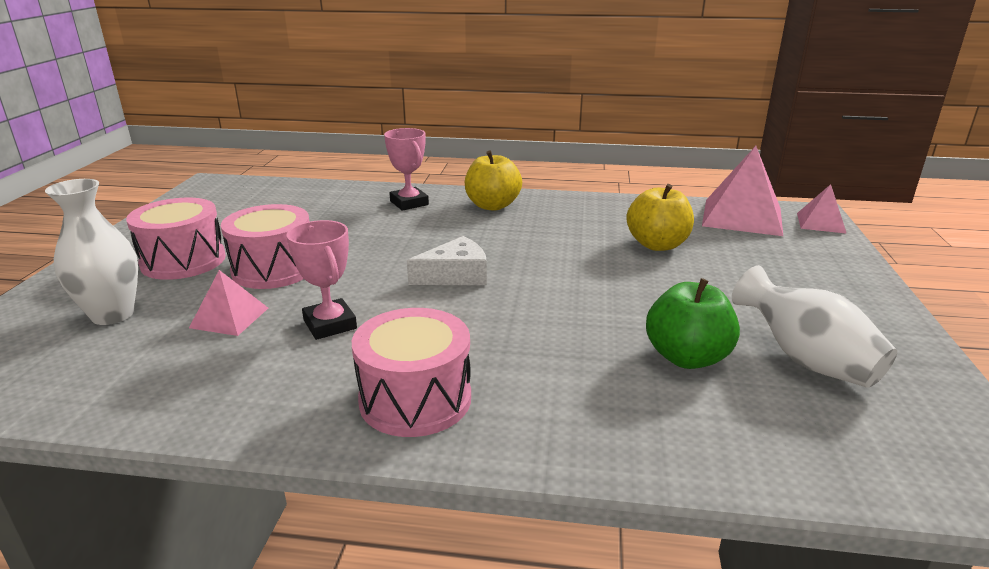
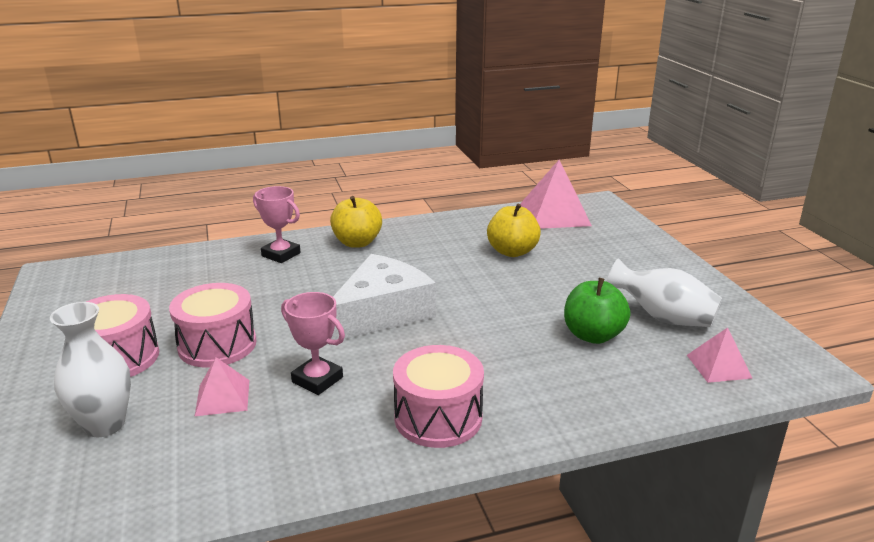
camera: 25 degrees left, 0 degrees up
white cheese [407,236,487,285] -> white cheese [331,254,436,340], size x1.71
pink pyramid [797,184,847,234] -> pink pyramid moved to [687,327,753,383]

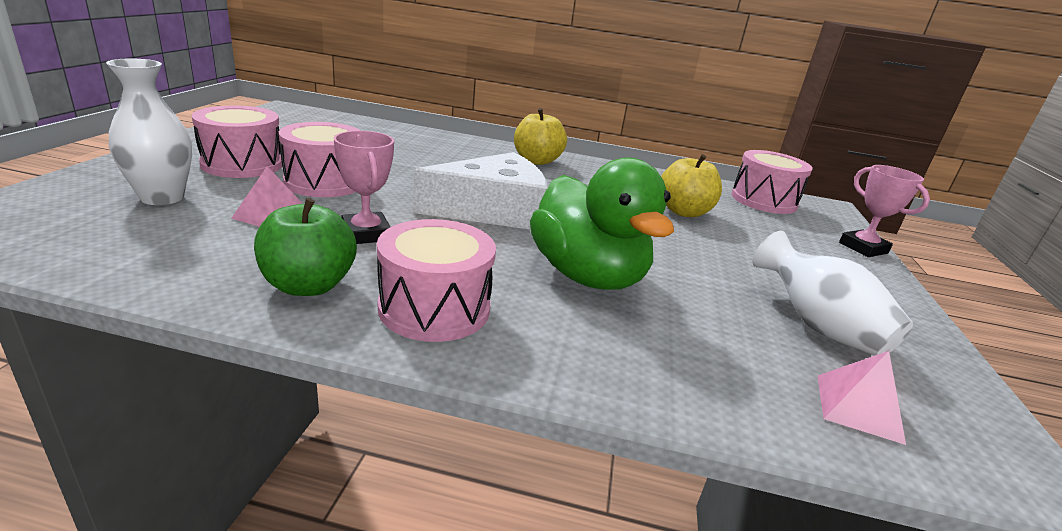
camera: 25 degrees right, 0 degrees up
pink trophy [253,186,301,263] -> pink trophy moved to [839,165,930,257]
pink pyramid [520,160,592,229] -> pink drum [731,150,813,214]
green apple [564,278,631,344] -> green apple moved to [254,198,357,296]
none -> green duck [530,157,674,290]

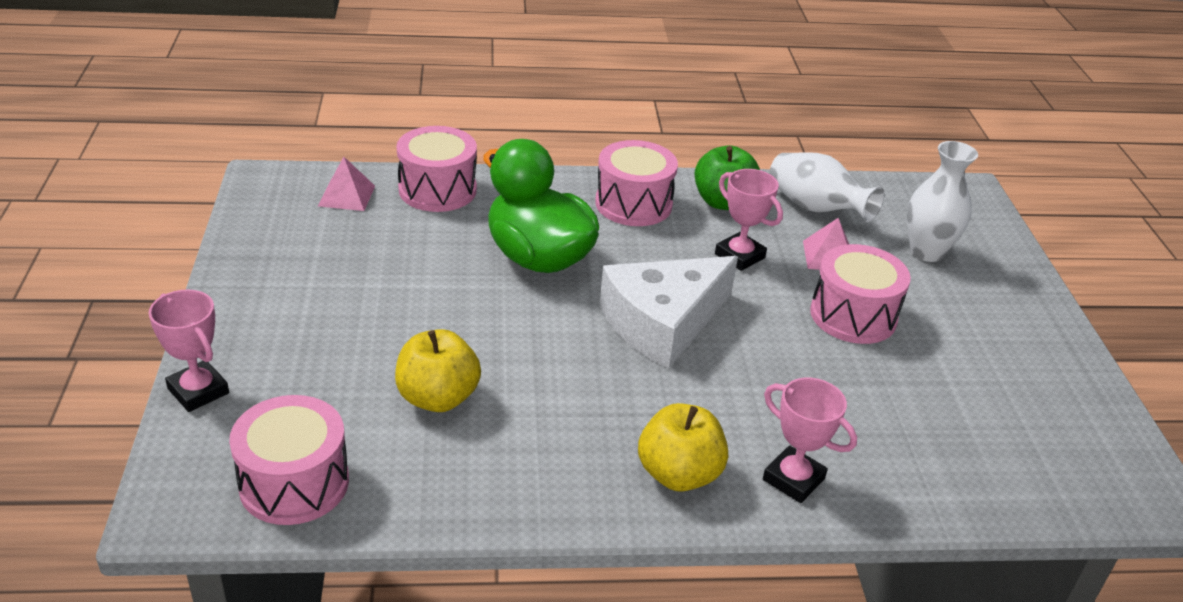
camera: 165 degrees right, 10 degrees up
pink drum [192,106,282,178] -> pink drum moved to [396,126,477,212]
white vase [753,231,913,356] -> white vase moved to [769,152,884,222]
none -> pink trophy [763,378,857,503]

